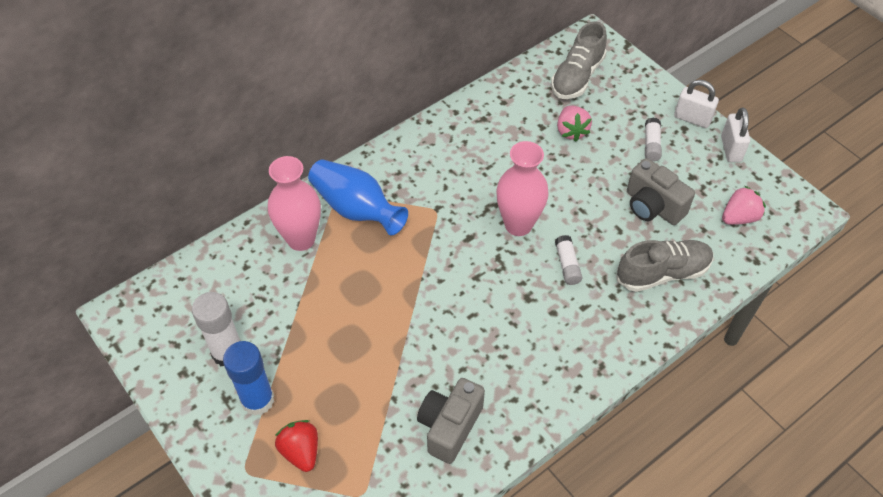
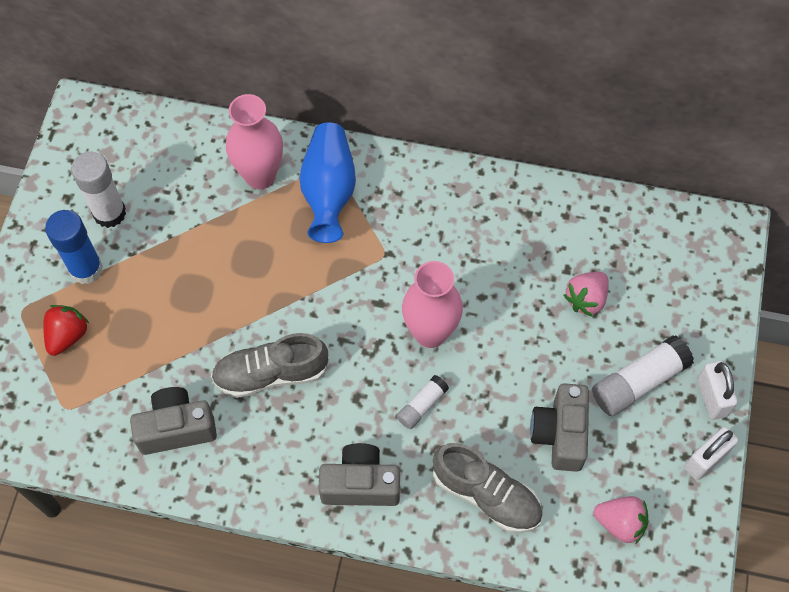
camera: 50 degrees right, 10 degrees up
grey shoe [551,21,607,99] -> grey shoe moved to [211,333,329,398]
white glue stick [645,118,662,161] -> white glue stick [592,335,694,416], size x1.76
none -> grey camera [318,443,400,506]

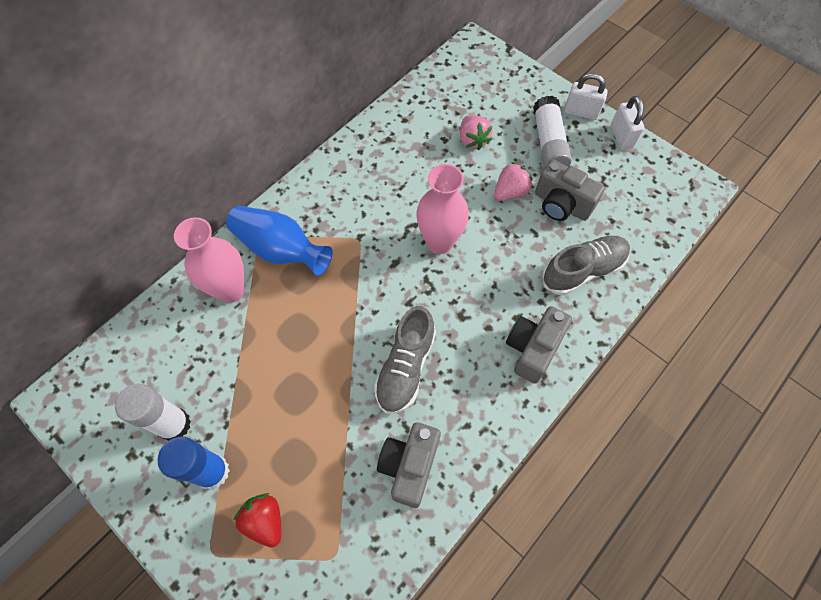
camera: 60 degrees left, 0 degrees up
white glue stick [397,375,449,429] -> none
pink strawberry [593,496,648,544] -> pink strawberry moved to [494,162,532,201]

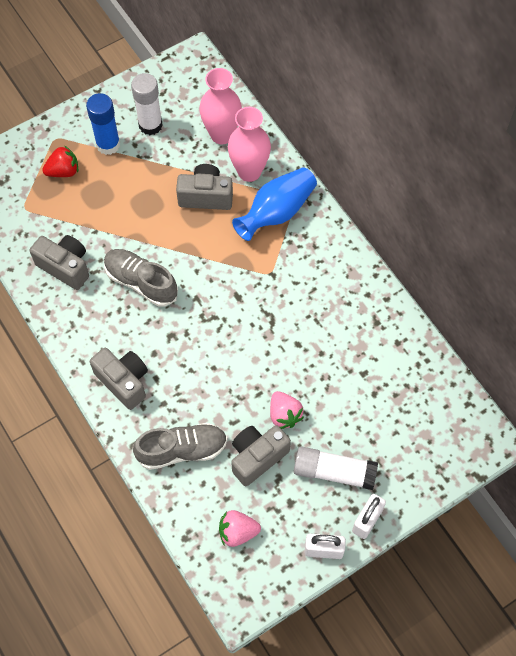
camera: 105 degrees right, 0 degrees up
pink vase [416,164,469,254] -> pink vase moved to [199,68,242,144]
pink strawberry [460,115,492,150] -> pink strawberry moved to [219,510,261,547]
grey shoe [542,236,630,295] -> grey shoe turned 90 degrees counterclockwise [133,423,227,470]
none -> grey camera [176,164,233,210]

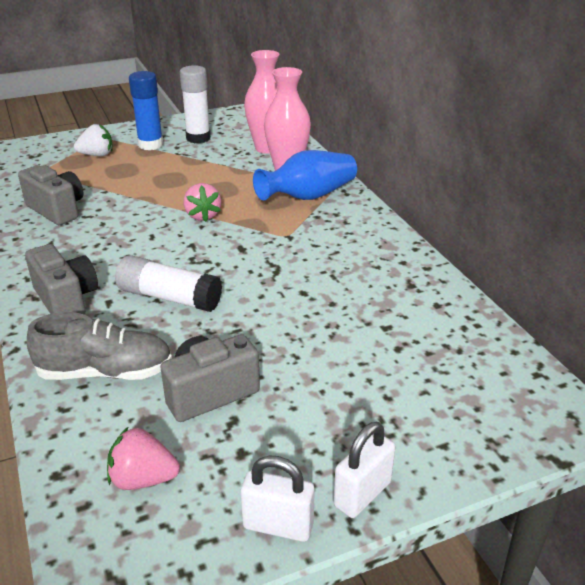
camera: 10 degrees right, 30 degrees down
red strawberry [42,145,78,177] -> white strawberry [74,124,113,156]
grey shoe [104,249,178,307] -> none
grey camera [176,164,233,210] -> none
pink strawberry [270,391,304,429] -> pink strawberry moved to [183,183,221,222]
white glue stick [294,446,378,490] -> white glue stick moved to [115,255,222,312]

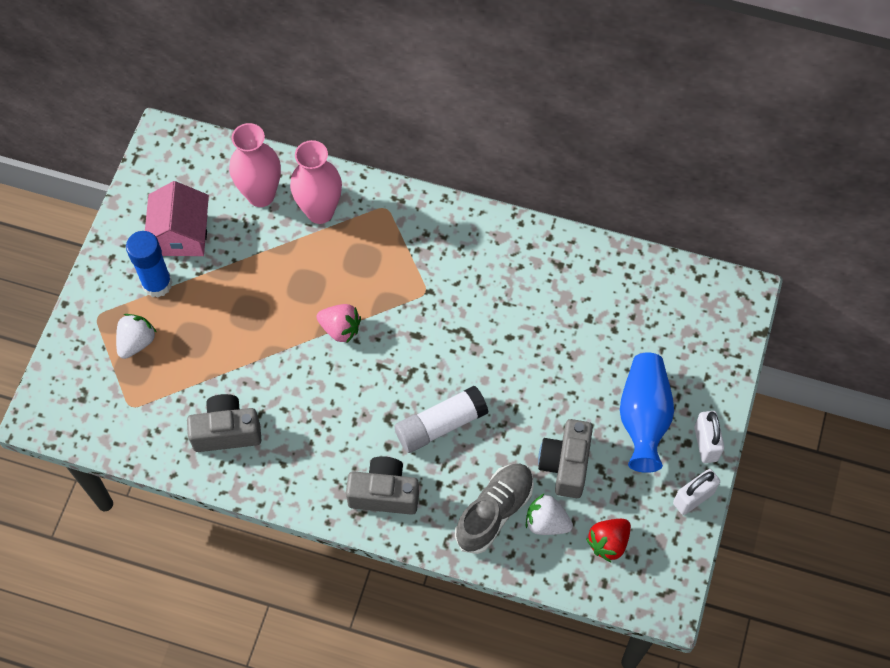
camera: 50 degrees left, 30 degrees up
pink strawberry [107,426,180,490] -> red strawberry [586,519,631,562]
white glue stick [180,65,211,144] -> pink house [145,181,209,256]
blue vase [253,150,357,200] -> blue vase moved to [620,352,674,473]
none -> white strawberry [526,494,573,535]

